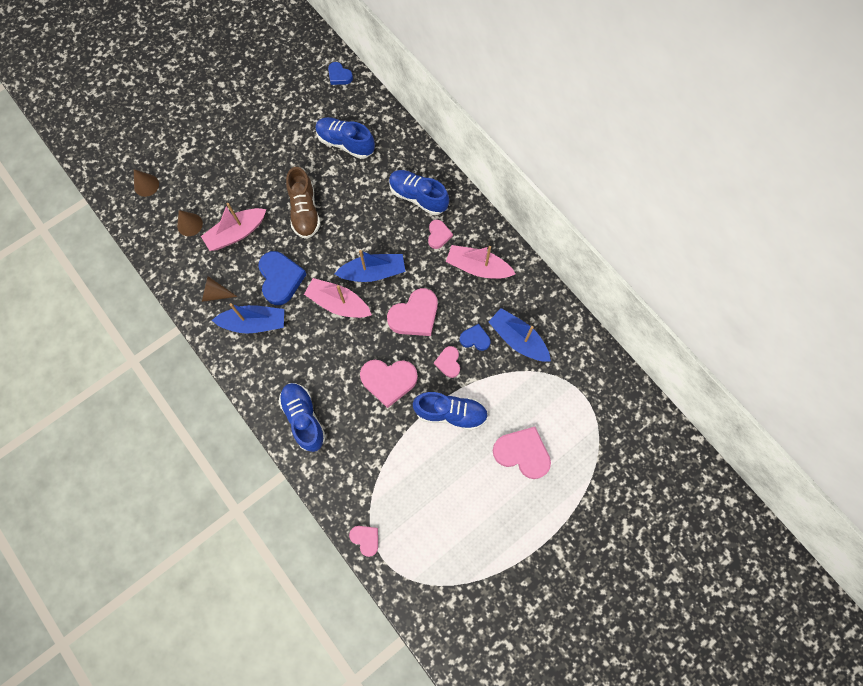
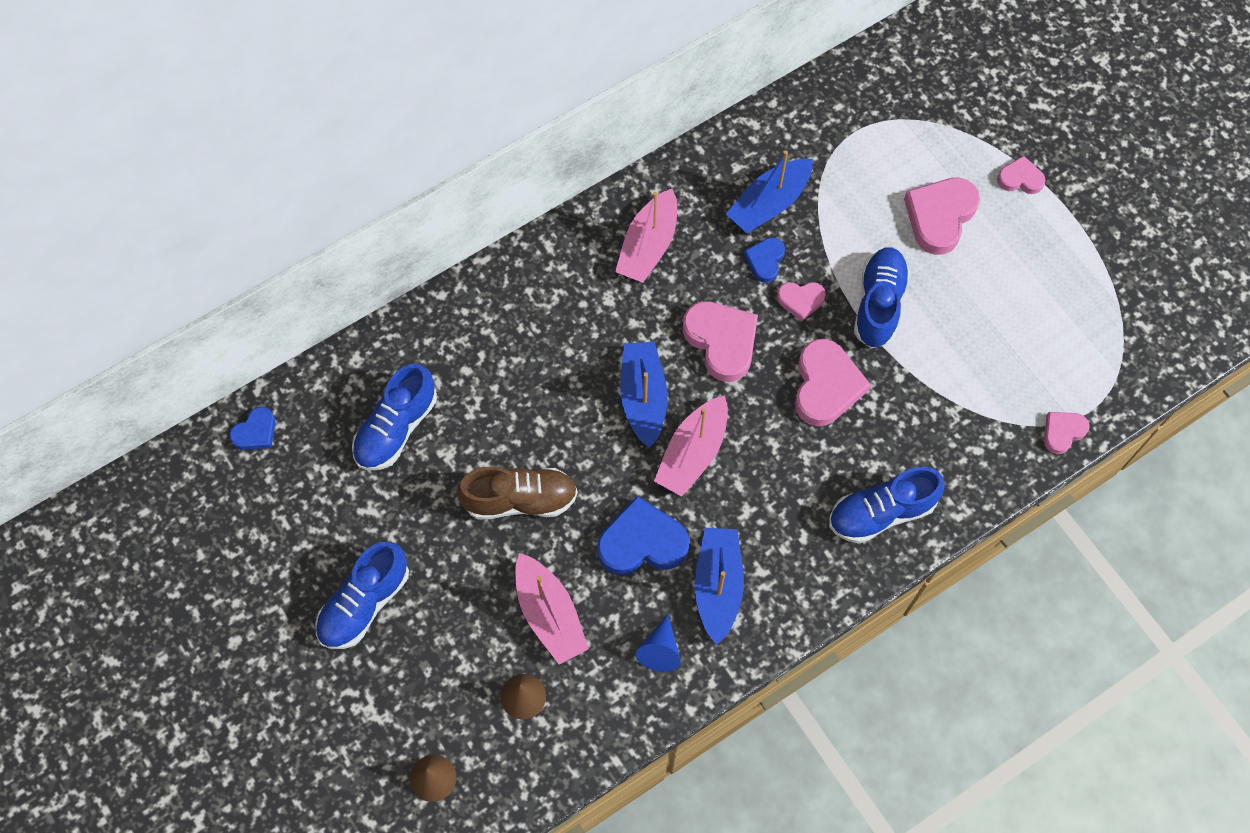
camera: 85 degrees left, 5 degrees down
brown cone [202,276,237,302] -> blue cone [636,614,681,672]
blue shoe [389,170,449,215] -> blue shoe moved to [315,542,409,649]
pink heart [428,220,453,249] -> pink heart moved to [997,156,1046,194]

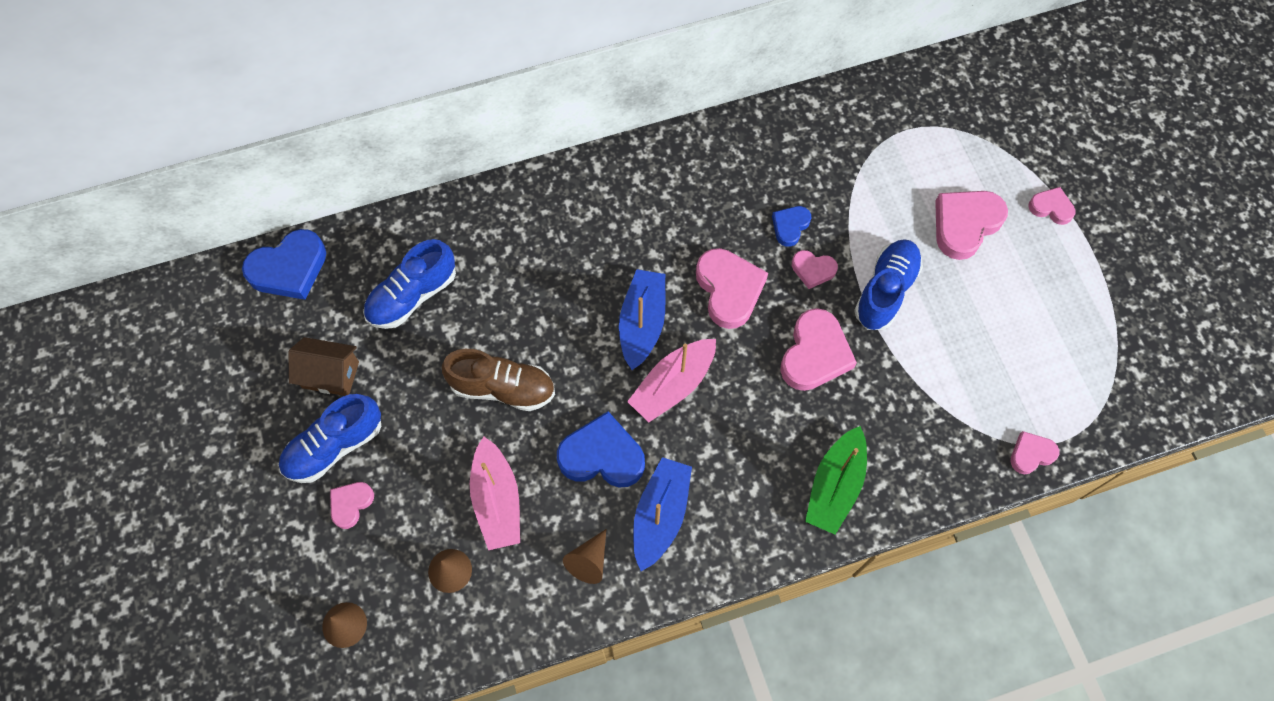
camera: 15 degrees right, 0 degrees up
blue heart [229,407,275,450] -> blue heart [242,229,326,300], size x1.80
pink boat [615,189,677,283] -> none
blue cone [636,614,681,672] -> brown cone [563,529,606,584]
blue boat [726,151,813,233] -> none
blue shoe [829,467,945,544] -> green boat [805,426,867,535]
none -> brown house [288,337,359,396]
none -> pink heart [330,482,374,529]

